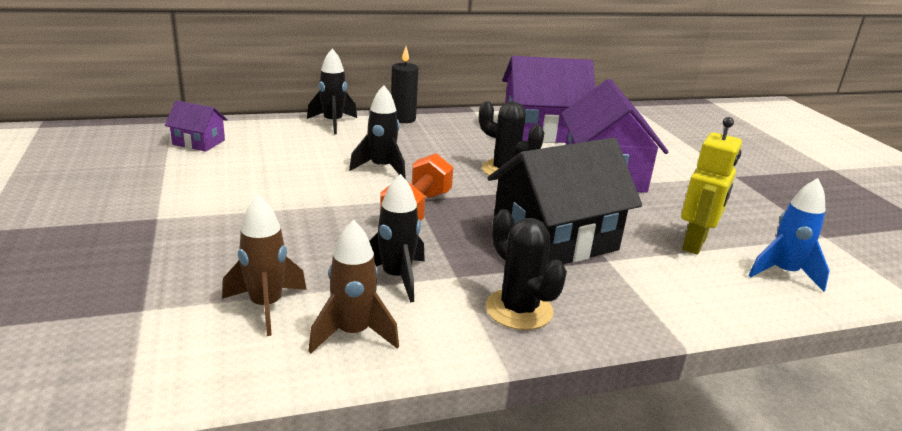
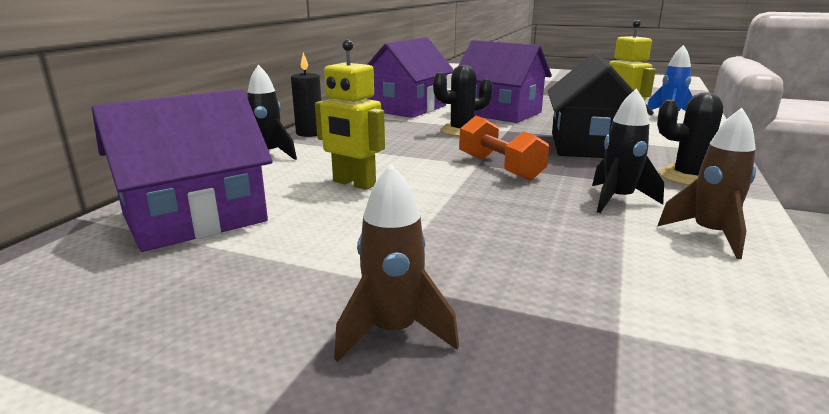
camera: 50 degrees left, 5 degrees down
purple house [165,100,228,152] -> purple house [92,89,273,252], size x2.09
brown rocket [222,195,307,336] -> brown rocket moved to [334,164,459,362]
black rocket [349,85,406,179] -> none
none -> yellow robot [315,39,385,190]

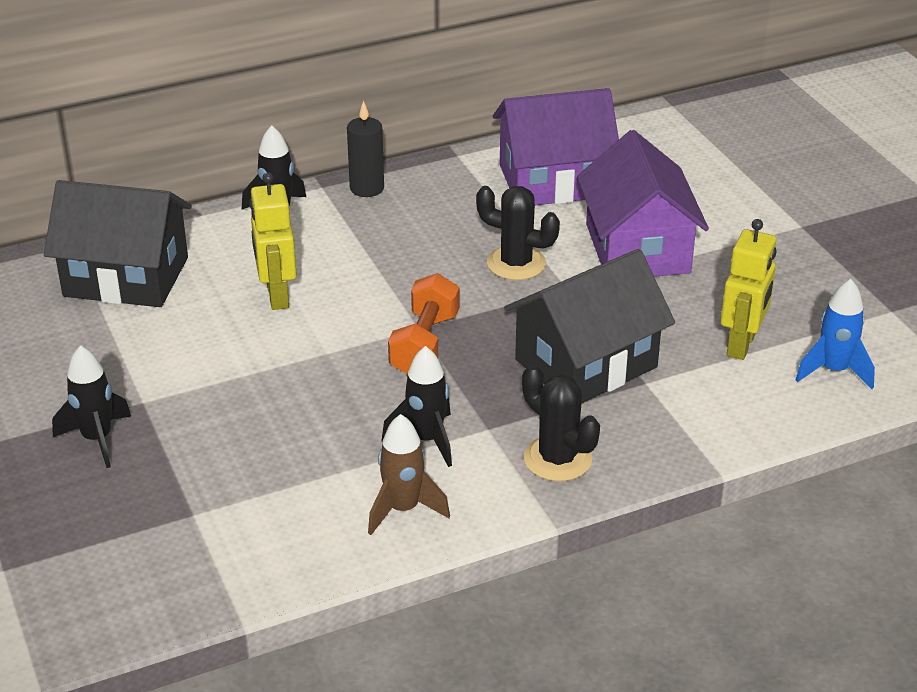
camera: 45 degrees right, 15 degrees up
purple house [92,89,273,252] -> black house [44,180,192,307]
brown rocket [334,164,459,362] -> black rocket [52,345,131,468]

